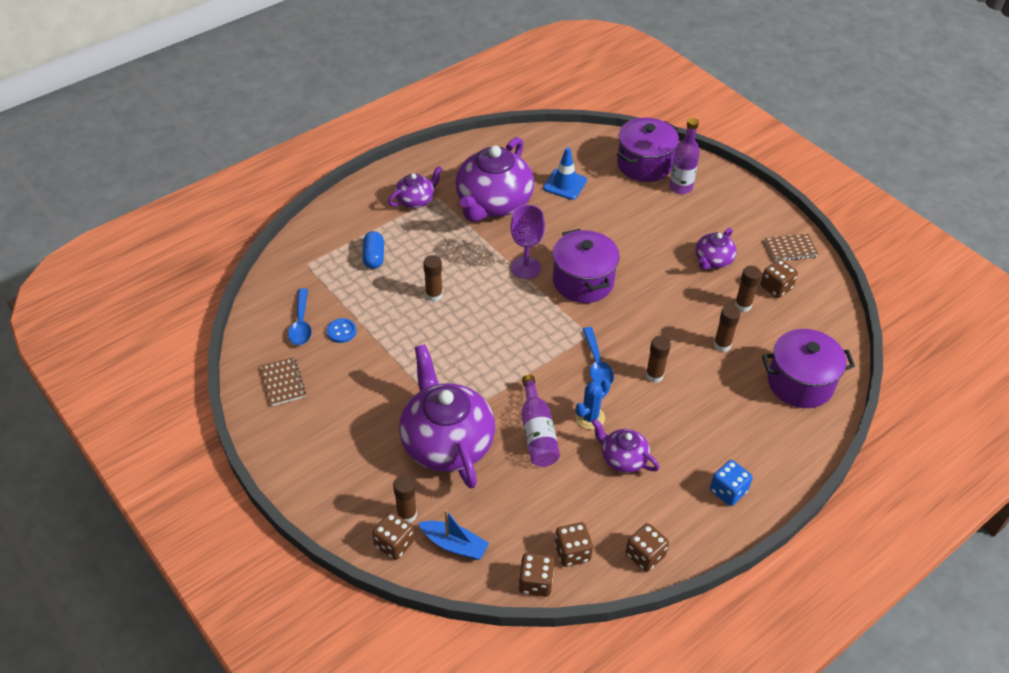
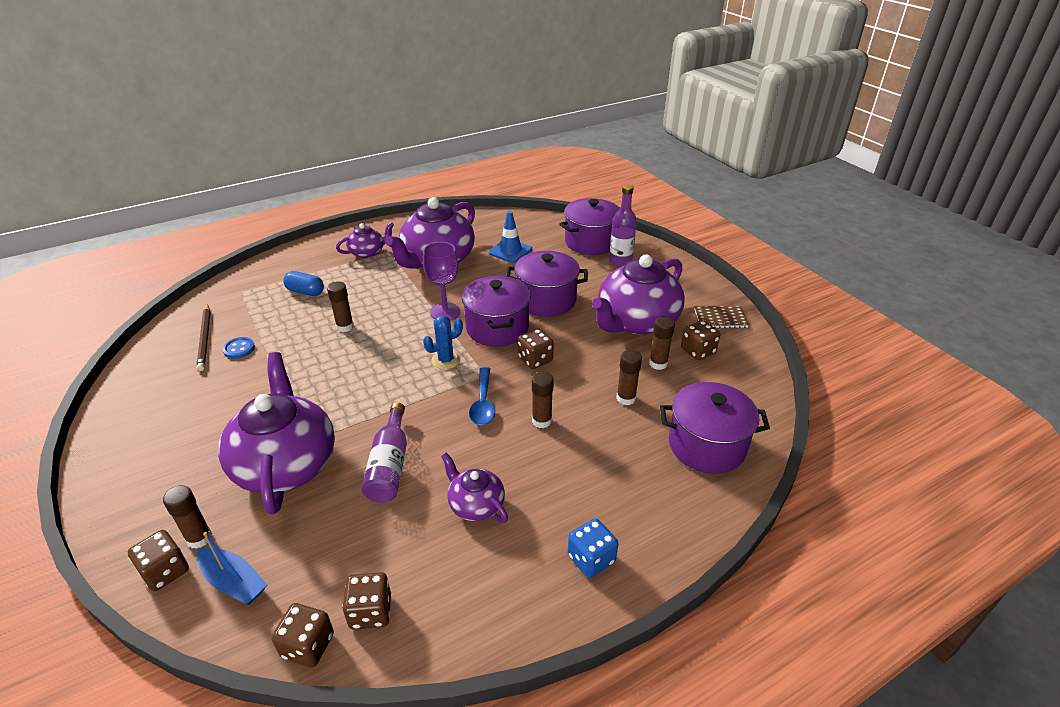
camera: 10 degrees right, 10 degrees down
brown notebook [260,357,306,406] -> none
blue spoon [288,288,312,345] -> brown pencil [197,304,211,371]
blue capsule [362,231,384,269] -> blue capsule turned 75 degrees counterclockwise [283,271,324,296]
blue cactus [576,379,611,430] -> blue cactus moved to [423,316,463,369]
brown dice [626,523,669,572] -> brown dice moved to [517,328,554,369]
purple teapot [695,228,737,270] -> purple teapot [592,254,685,335], size x2.00
none -> purple pot [506,251,588,317]

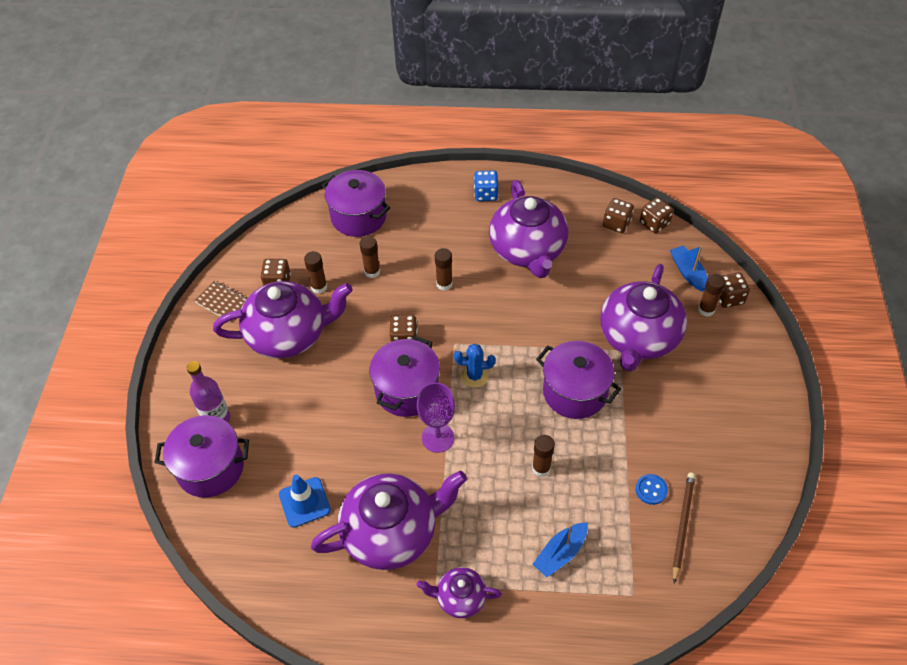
camera: 145 degrees left, 15 degrees up
blue capsule [283,271,324,296] -> blue boat [533,523,588,577]
purple bottle [361,402,407,503] -> none
purple teapot [441,452,508,523] -> purple teapot [489,180,568,278], size x2.00
blue spoon [469,367,495,425] -> none
purple pot [506,251,588,317] -> purple pot moved to [536,341,621,419]

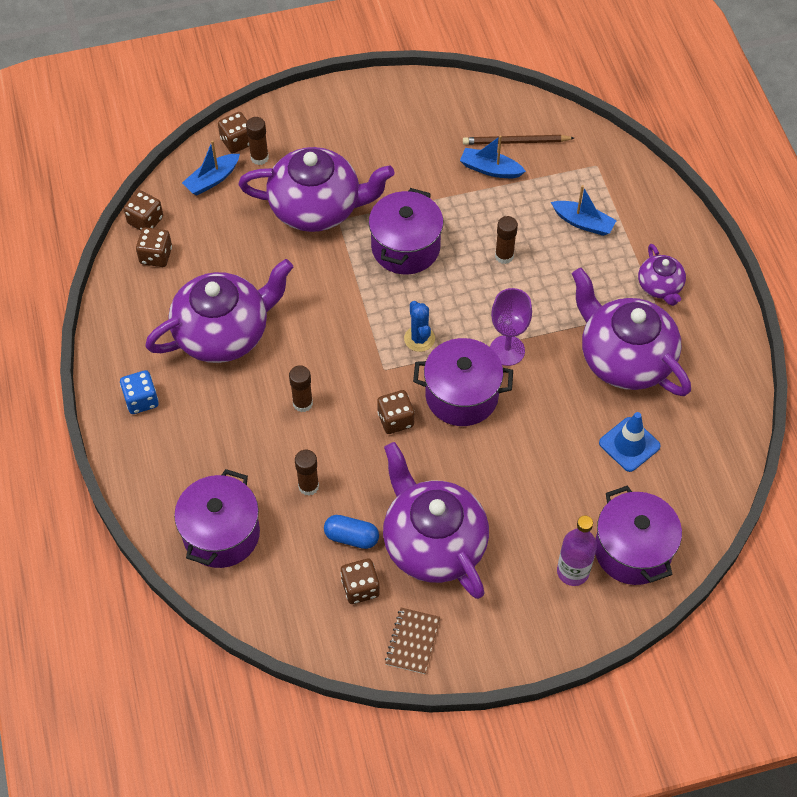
camera: 110 degrees left, 5 degrees up
brown glue stick [304,251,327,294] -> blue capsule [324,515,379,549]
blue button [635,474,668,505] -> blue boat [460,135,526,178]

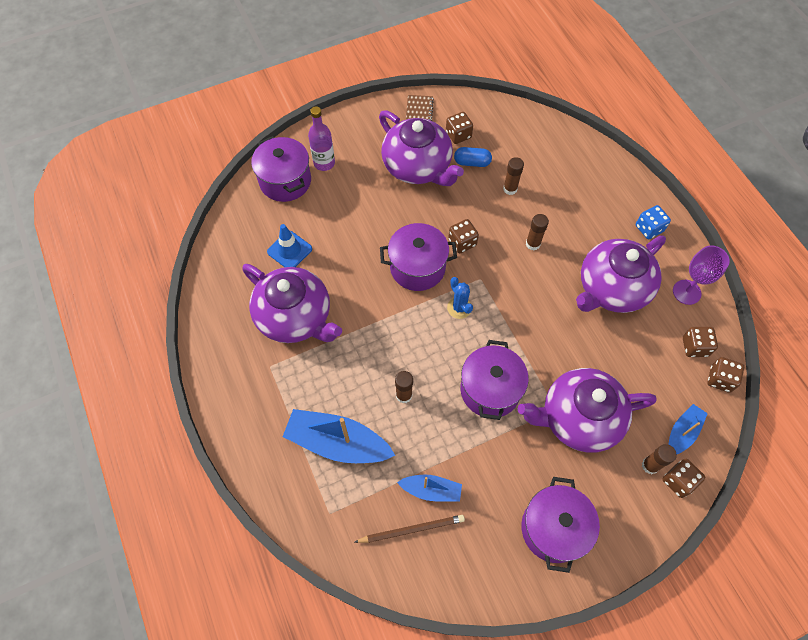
camera: 170 degrees right, 5 degrees up
purple pot [174,469,260,568] -> purple pot moved to [521,477,600,573]
purple goblet [490,288,532,366] -> purple goblet moved to [673,246,730,305]
blue boat [551,185,617,236] -> blue boat [283,409,396,463], size x1.79
purple teapot [638,244,686,306] -> none

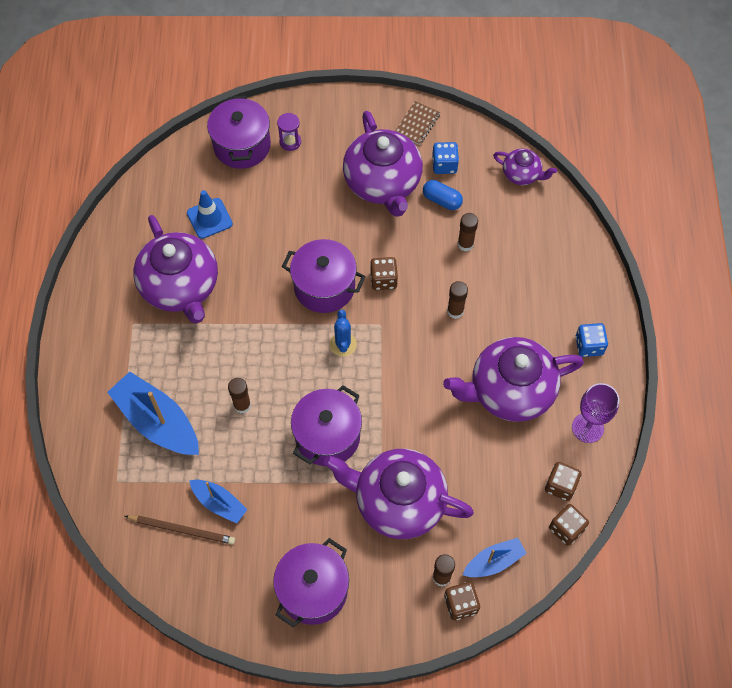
camera: 25 degrees right, 0 degrees up
purple bottle [308,106,335,171] -> purple hourglass [277,113,301,151]
brown dice [446,112,473,144] -> blue dice [432,142,459,174]
none -> purple teapot [493,149,557,185]

